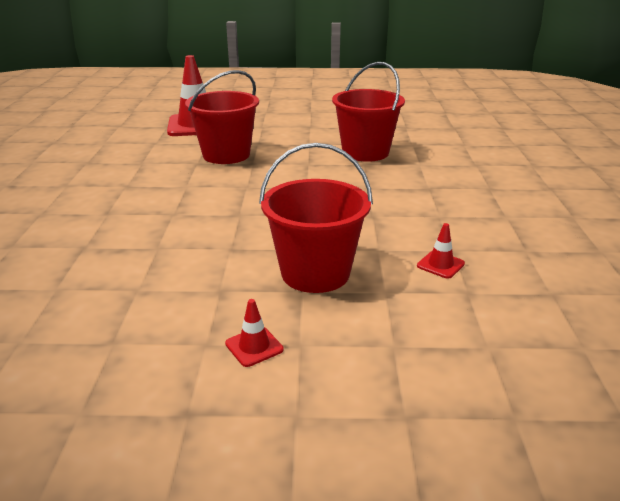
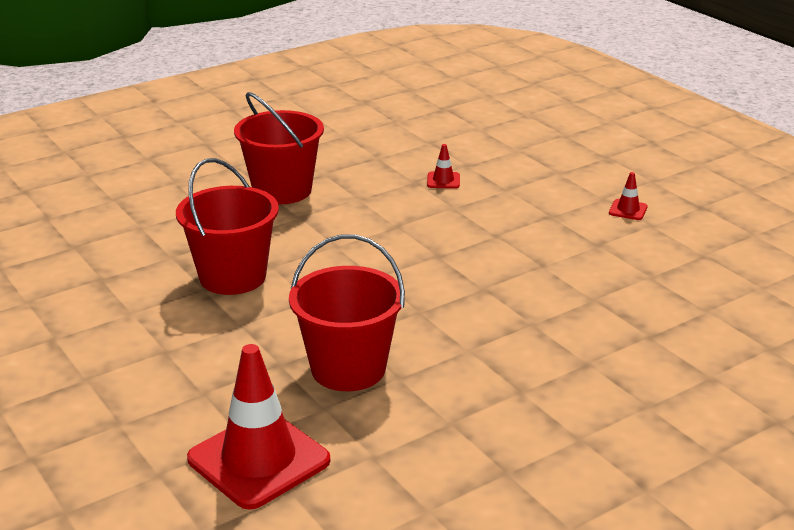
camera: 125 degrees left, 0 degrees up
red bucket [259,143,373,293] -> red bucket moved to [234,92,324,204]

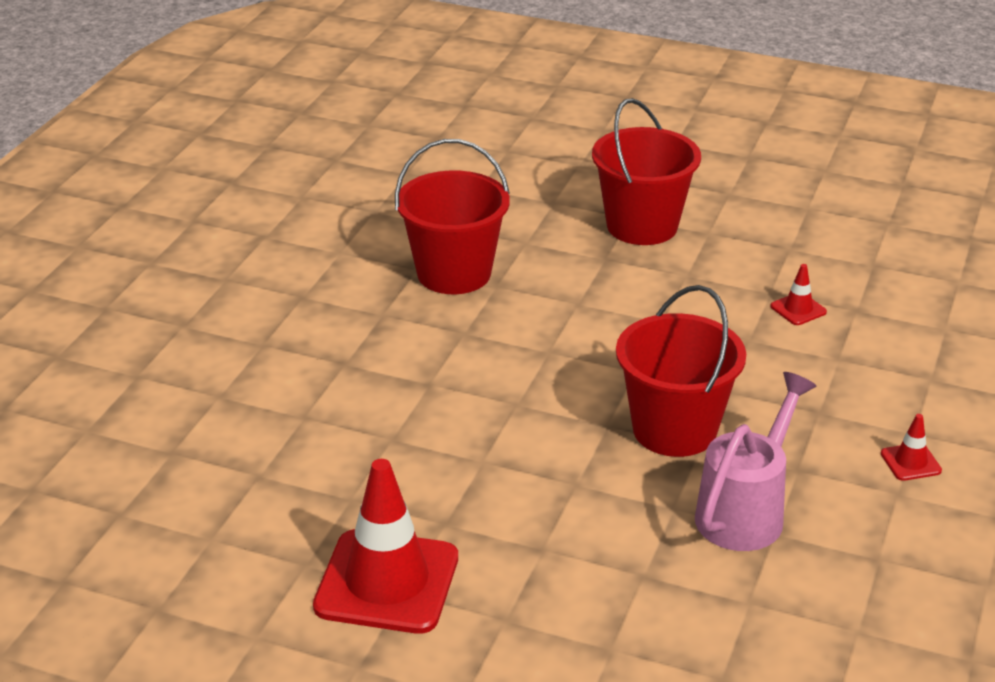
camera: 55 degrees right, 5 degrees up
red traffic cone [187,344,330,510] -> red traffic cone moved to [313,459,458,634]
red bucket [289,235,405,391] -> red bucket moved to [616,285,746,457]
none -> pink watering can [695,372,816,551]

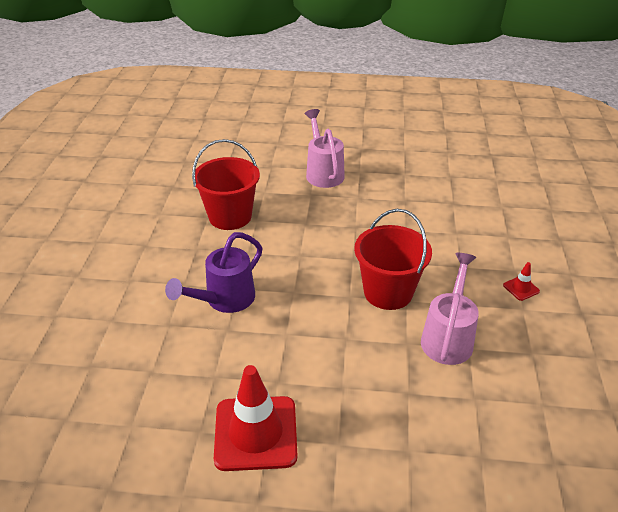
camera: 15 degrees left, 5 degrees up
red bucket [592,98,701,245] -> pink watering can [305,109,345,188]
red traffic cone [771,264,827,325] -> none
none -> purple watering can [165,232,262,313]

